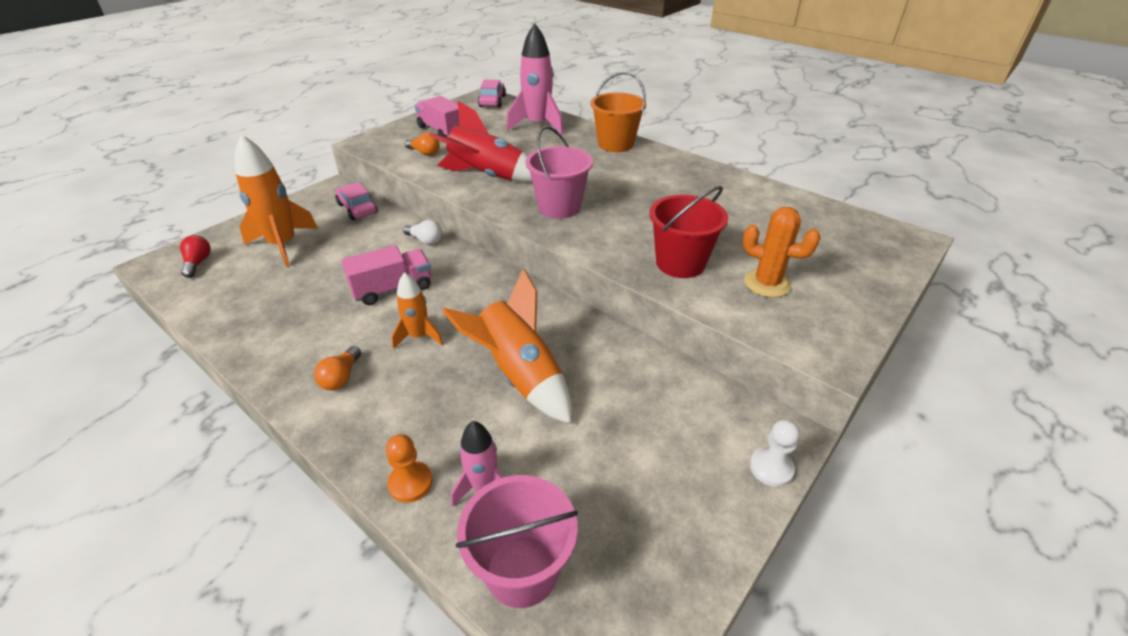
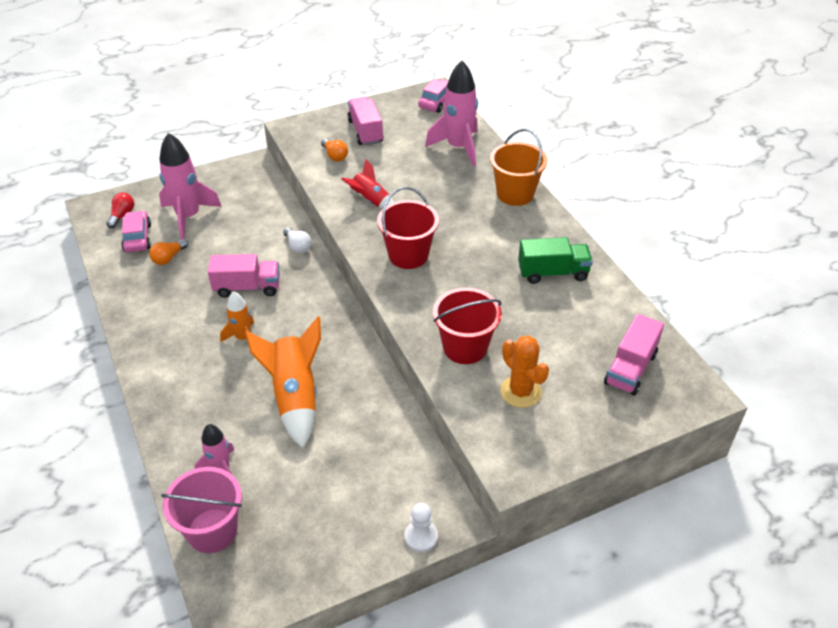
camera: 25 degrees right, 5 degrees up
orange rocket [235,134,318,267] -> pink rocket [159,133,222,239]
orange light bulb [314,346,361,390] -> orange light bulb moved to [149,239,188,265]
pink car [335,182,378,220] -> pink car moved to [121,210,151,253]
orange pawn [386,434,433,503] -> none
red rocket [430,101,532,182] -> red rocket [341,159,394,209], size x0.57
pink bucket [525,126,593,218] -> red bucket [377,187,439,269]
none -> green truck [518,237,593,284]
none -> pink truck [604,314,664,396]

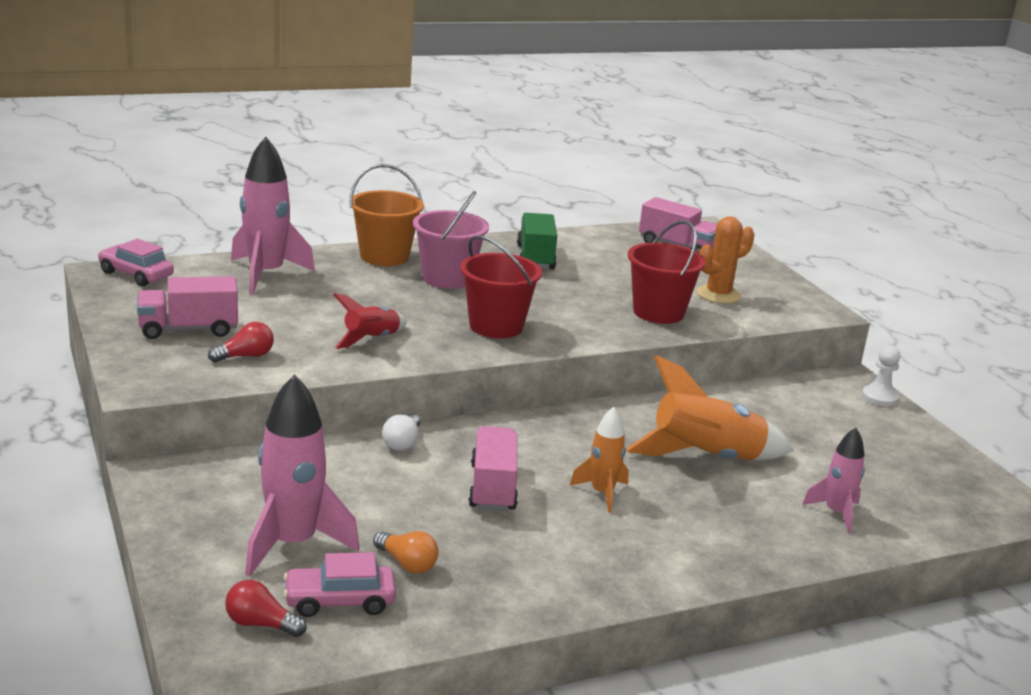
camera: 90 degrees left, 20 degrees down
pink bucket [161,467,242,553] -> pink bucket moved to [413,191,489,289]
white light bulb [283,227,312,253] -> white light bulb turned 135 degrees clockwise [382,414,420,451]
orange light bulb [321,139,348,162] -> red light bulb [208,322,274,362]

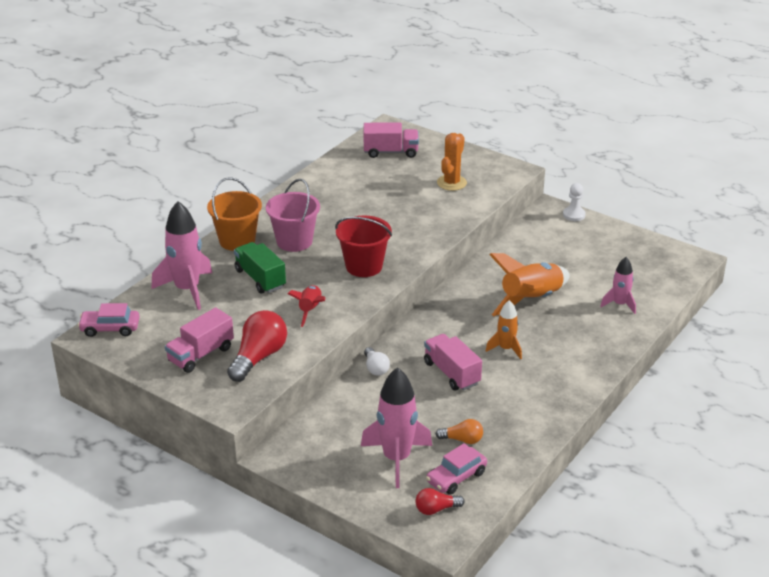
camera: 30 degrees left, 10 degrees up
red light bulb [208,322,274,362] -> red light bulb [227,310,287,382], size x1.84
green truck [517,213,557,269] -> green truck moved to [234,242,286,294]
red bucket [628,220,706,324] -> none

